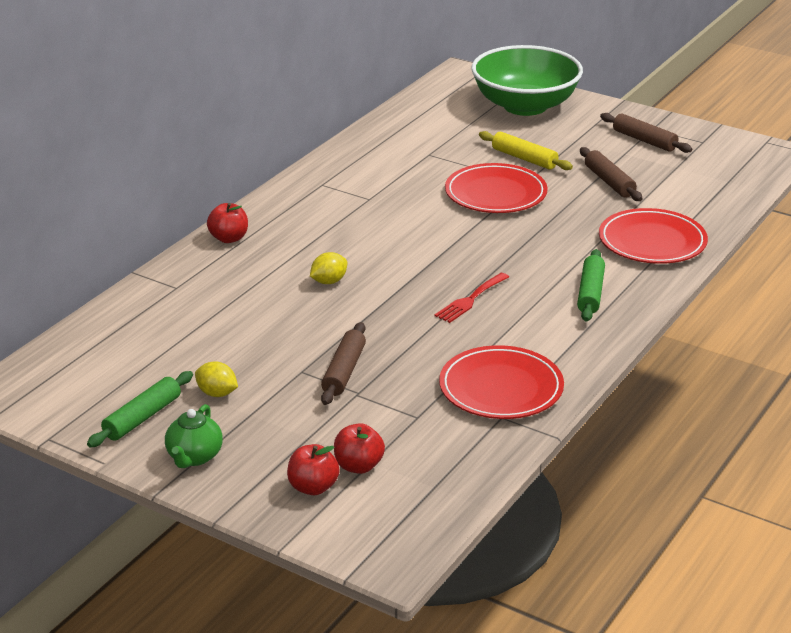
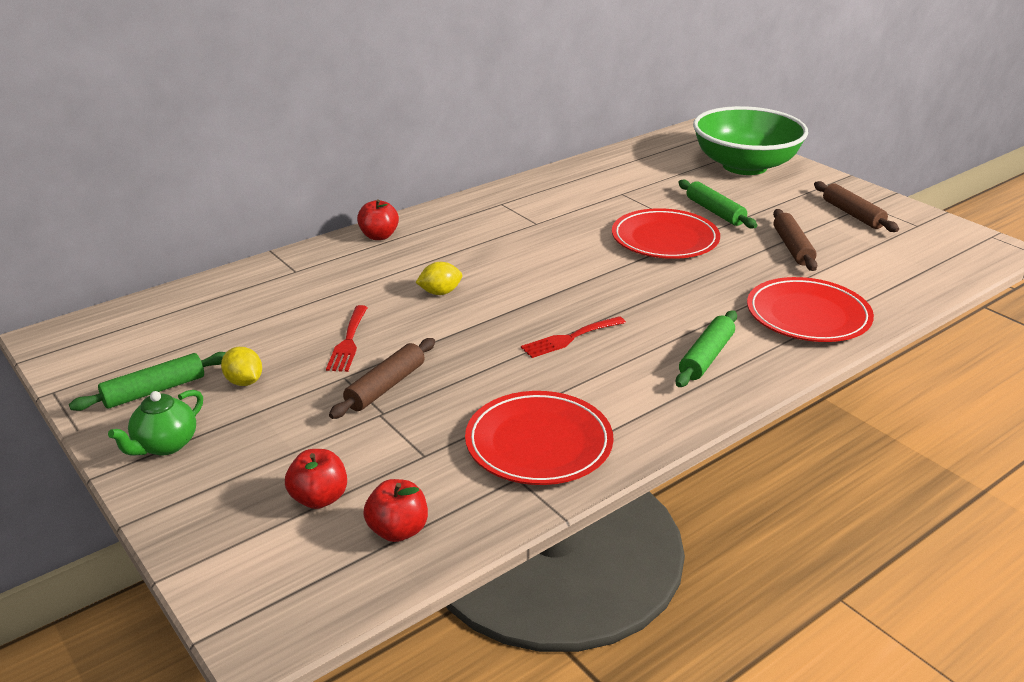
camera: 20 degrees right, 0 degrees up
red apple [287,444,340,495] -> red apple moved to [363,479,428,542]
yellow rolling pin [479,131,573,170] -> green rolling pin [678,180,757,228]
none -> red fork [326,305,368,372]

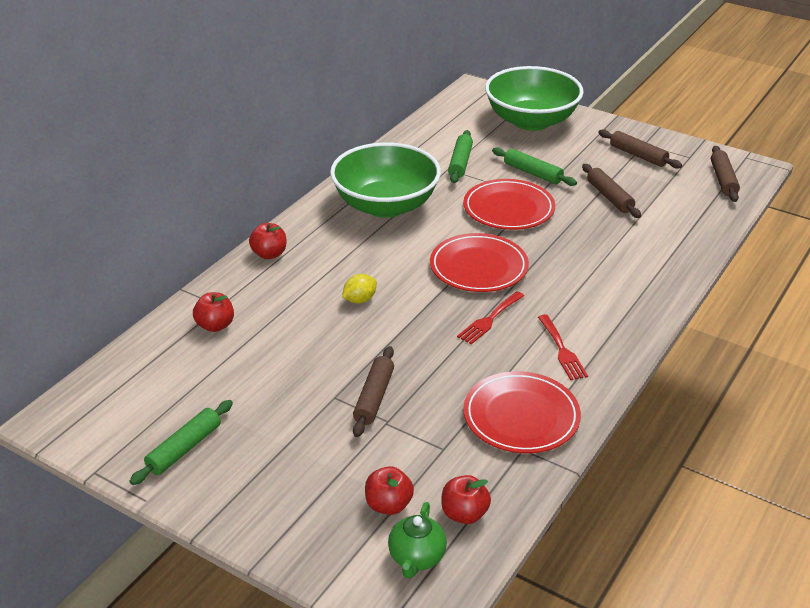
camera: 20 degrees left, 5 degrees up
green teapot [108,390,203,455] -> green teapot moved to [388,502,447,579]
yellow lemon [221,347,262,386] -> none
red fork [326,305,368,372] -> red fork moved to [538,315,588,380]
green rolling pin [676,311,737,387] -> green rolling pin moved to [448,130,473,183]
red plate [747,277,874,342] -> red plate moved to [430,233,529,292]
none -> red apple [193,292,234,332]
none -> green bowl [330,142,441,218]
none -> brown rolling pin [711,146,740,202]

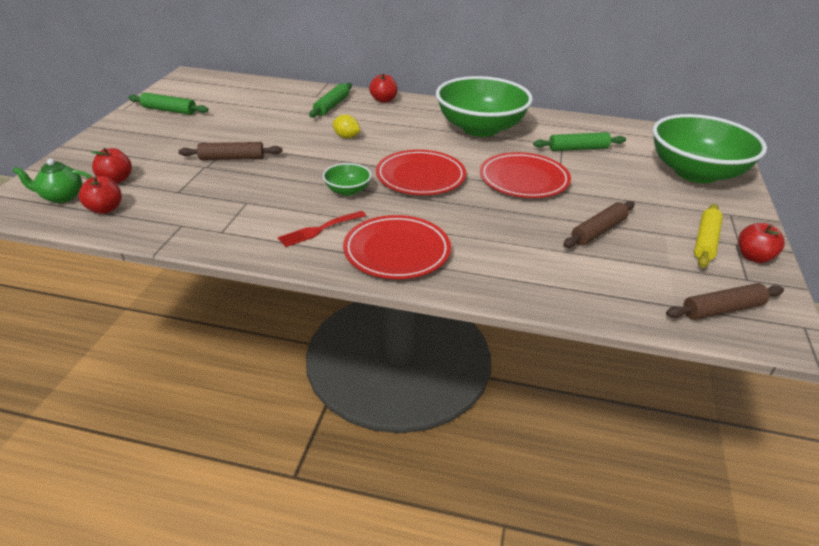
camera: 70 degrees right, 0 degrees up
red apple [193,292,234,332] -> red apple moved to [738,223,785,263]
red fork [457,291,524,344] -> green bowl [323,163,371,196]
red plate [463,371,581,453] -> red plate moved to [343,215,451,279]
green rolling pin [492,147,577,186] -> green rolling pin moved to [309,82,352,118]
brown rolling pin [598,129,682,169] -> yellow rolling pin [694,204,723,268]

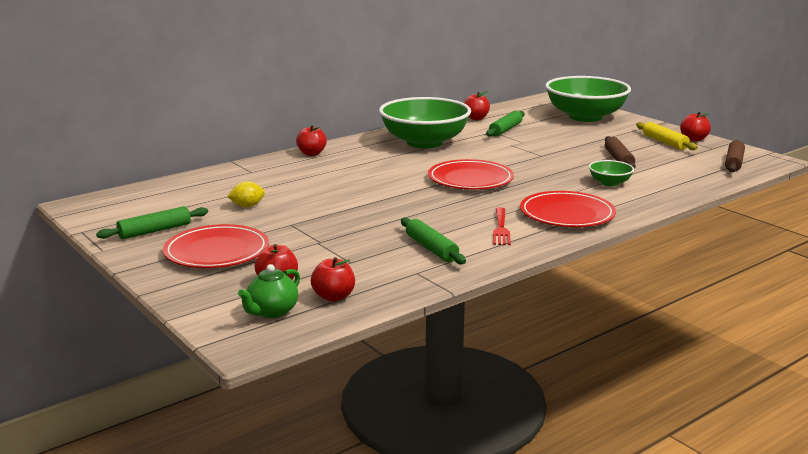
camera: 50 degrees left, 15 degrees down
brown rolling pin [178,142,282,160] -> none
green rolling pin [309,82,352,118] -> green rolling pin moved to [401,217,466,264]
green bowl [323,163,371,196] -> green bowl moved to [589,160,634,186]
yellow lemon [332,115,360,138] -> yellow lemon moved to [227,181,265,207]
red plate [480,152,571,198] -> red plate moved to [163,224,269,268]
none -> red apple [464,91,490,120]

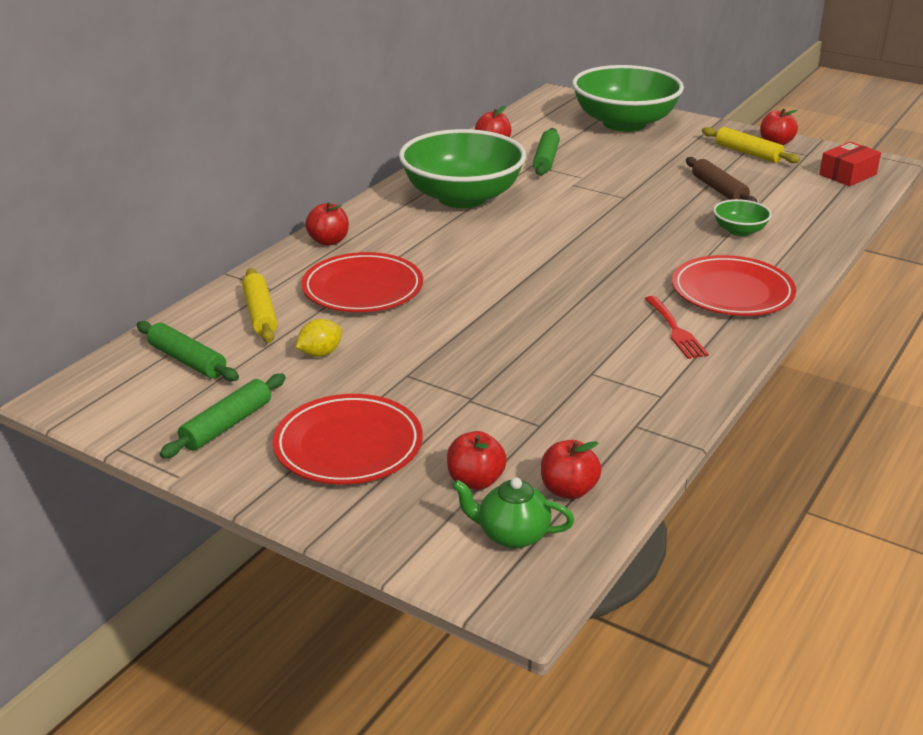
camera: 20 degrees left, 10 degrees up
green teapot [238,264,300,318] -> green teapot turned 90 degrees clockwise [452,478,574,549]
green rolling pin [401,217,466,264] -> green rolling pin moved to [137,321,239,381]
red plate [428,159,514,190] -> red plate moved to [301,252,423,312]
brown rolling pin [725,140,745,172] -> red box [819,142,881,186]
none -> yellow rolling pin [242,268,278,343]

